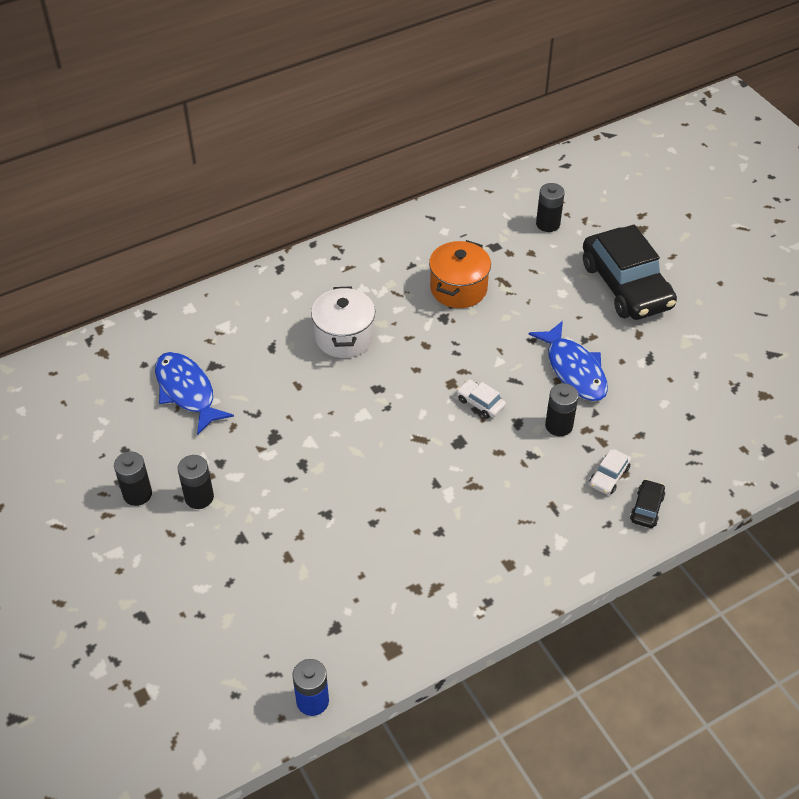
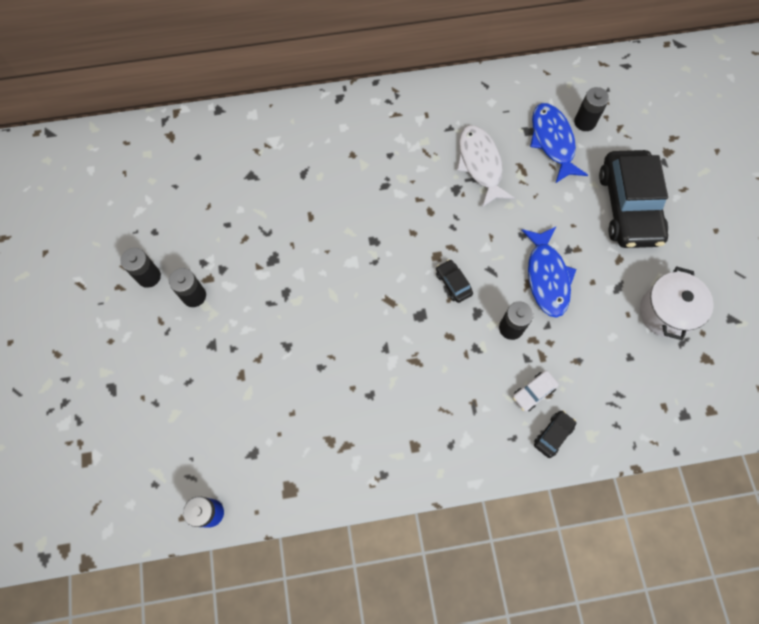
camera: 20 degrees right, 20 degrees up
blue fish [155,352,234,435] -> blue fish moved to [530,103,588,183]
white pot [311,286,375,358] -> white pot moved to [640,266,714,340]
orange pot [429,240,491,308] -> white fish [457,125,515,207]
white car [456,379,506,418] -> black car [436,259,473,303]

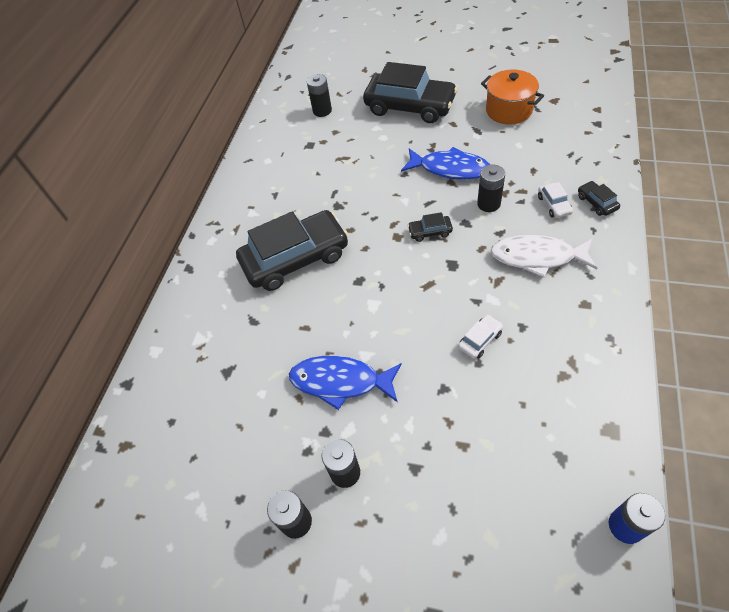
camera: 60 degrees left, 15 degrees down
white fish [457,125,515,207] -> white fish moved to [491,235,597,278]
blue fish [530,103,588,183] -> blue fish moved to [289,356,401,410]
white pot [640,266,714,340] -> orange pot [481,70,544,125]
none -> black car [236,210,348,291]
none -> white car [458,315,503,359]

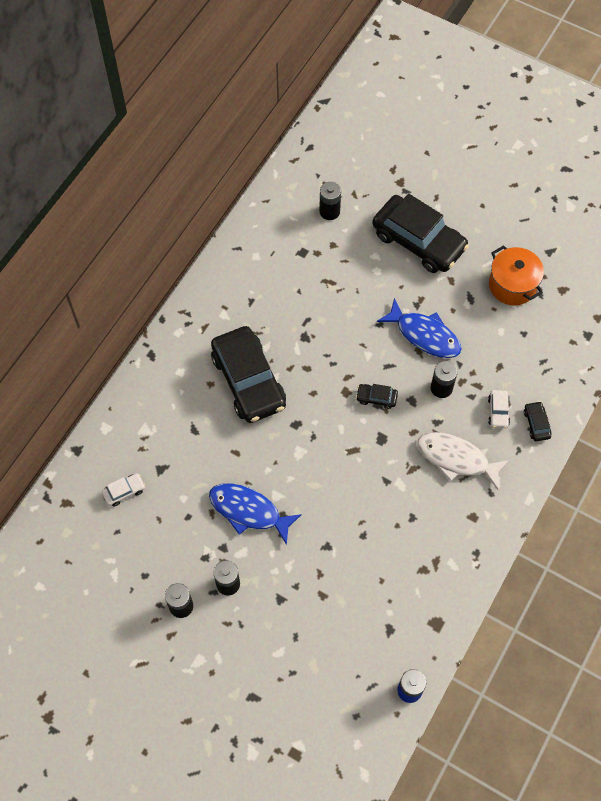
camera: 10 degrees right, 10 degrees up
black car [236,210,348,291] -> black car turned 75 degrees clockwise [211,326,286,423]
white car [458,315,503,359] -> white car moved to [101,473,145,507]

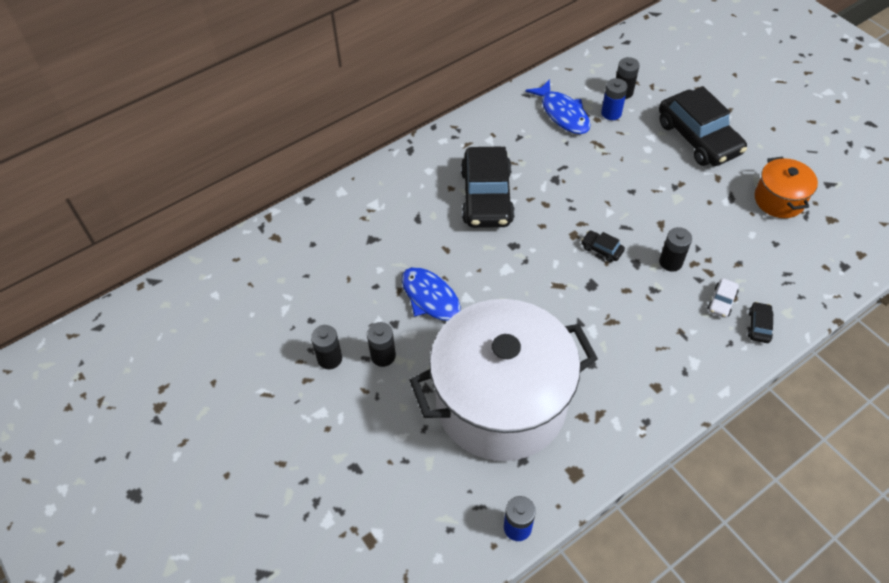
camera: 25 degrees right, 10 degrees down
white car [101,473,145,507] -> none
blue fish [377,298,462,358] -> blue fish moved to [525,79,591,134]
white fish [417,432,510,490] -> none
none -> white pot [410,299,598,461]
none -> blue battery [601,78,628,120]

